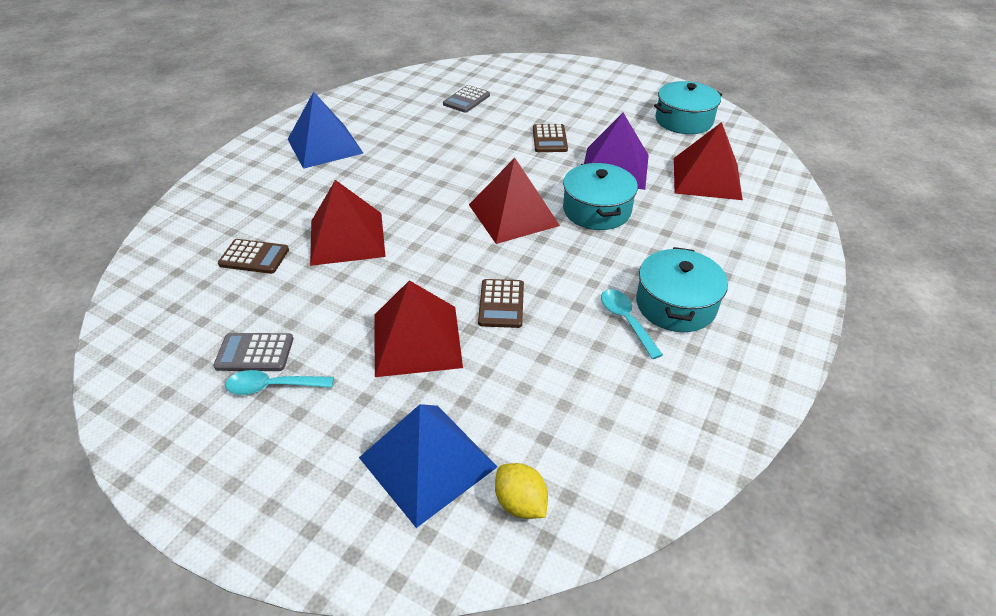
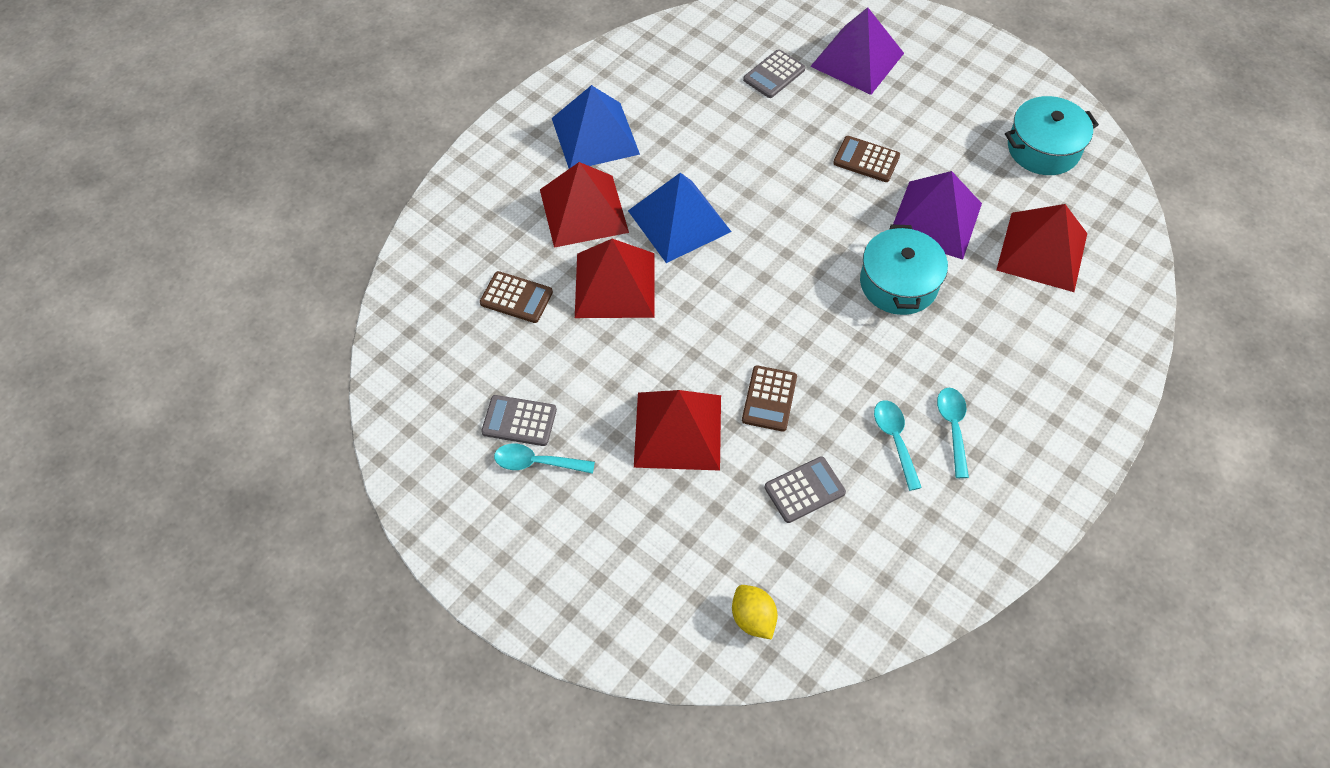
camera: 10 degrees right, 15 degrees up
blue pyramid [359,404,497,528] -> blue pyramid moved to [628,173,732,263]
red pyramid [469,158,560,244] -> red pyramid moved to [540,162,629,248]
brown calculator [533,124,568,152] -> brown calculator turned 105 degrees clockwise [833,136,900,182]
turquoise pot [636,247,728,332] -> turquoise spoon [937,388,969,478]
none -> grey calculator [764,456,846,523]
none -> purple pyramid [810,7,904,95]

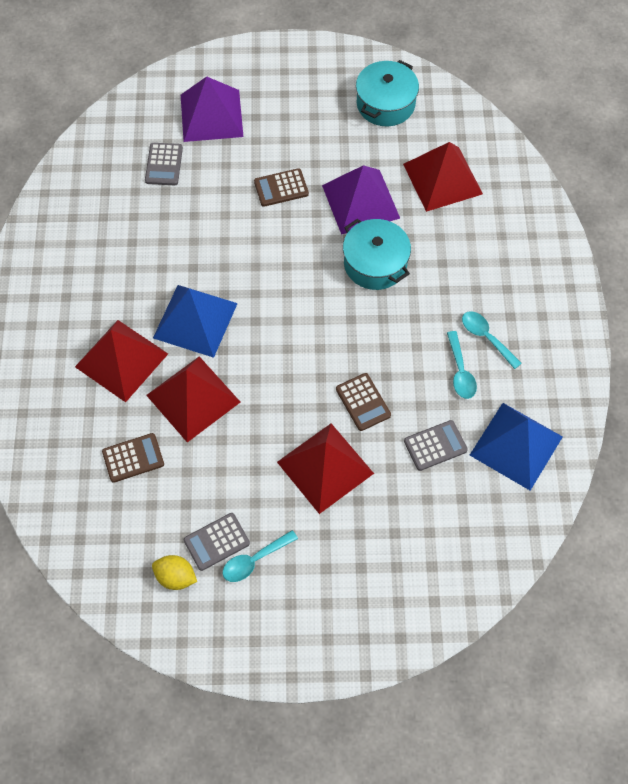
camera: 40 degrees left, 5 degrees up
blue pyramid [552,85,640,169] -> blue pyramid moved to [470,403,563,491]
yellow lemon [732,585,778,640] -> yellow lemon moved to [152,555,197,590]
grey calculator [764,456,846,523] -> grey calculator turned 45 degrees clockwise [404,420,468,471]
turquoise spoon [874,400,922,491] -> turquoise spoon turned 135 degrees counterclockwise [447,331,477,399]

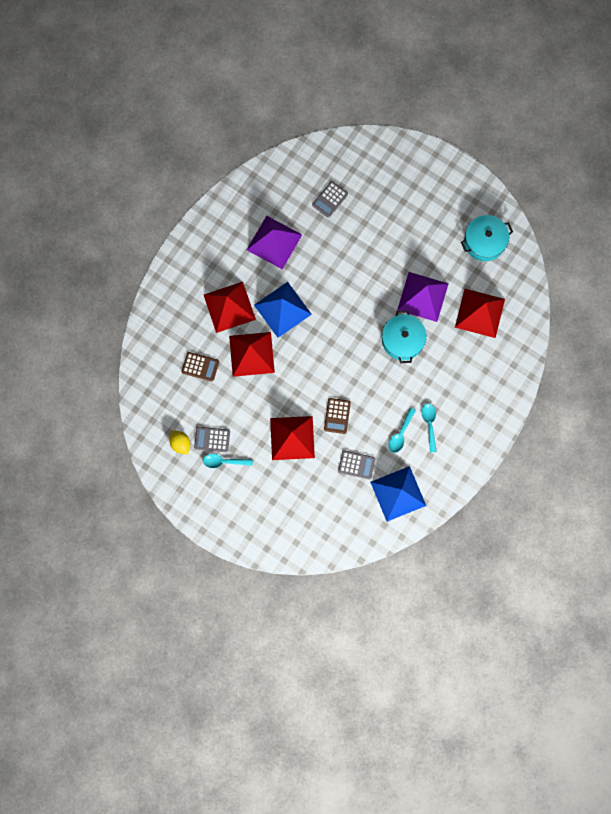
camera: 35 degrees right, 15 degrees up
purple pyramid [181,77,243,142] -> purple pyramid moved to [247,216,302,269]
brown calculator [254,168,309,207] -> none

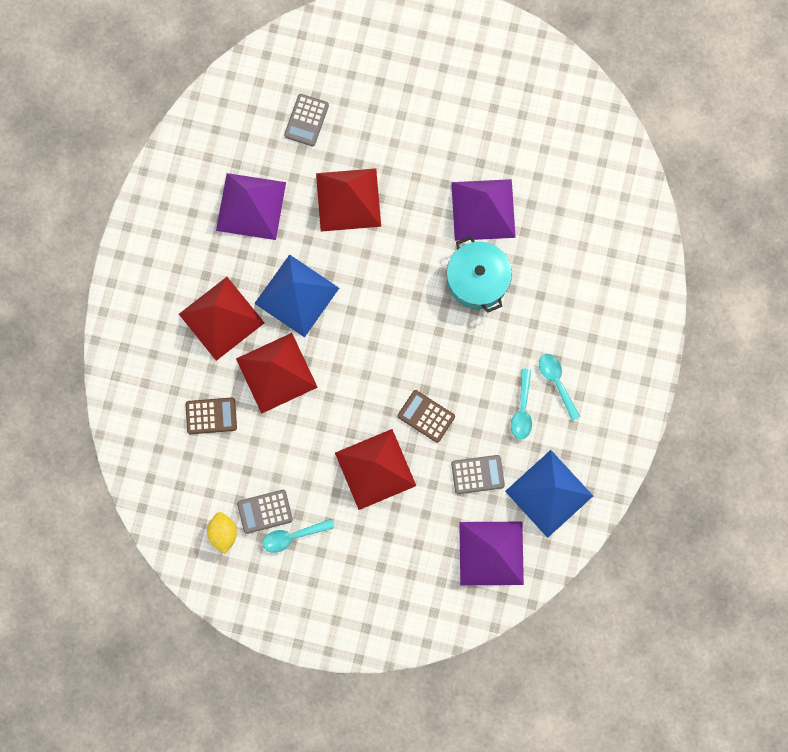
camera: 20 degrees left, 0 degrees up
yellow lemon [169,431,190,455] -> yellow lemon turned 45 degrees clockwise [207,512,237,554]
brown calculator [324,398,351,434] -> brown calculator turned 135 degrees clockwise [398,390,455,443]
red pyramid [455,289,505,338] -> red pyramid moved to [316,168,381,232]
turquoise pot [461,215,513,261] -> none
none -> purple pyramid [459,522,524,585]

